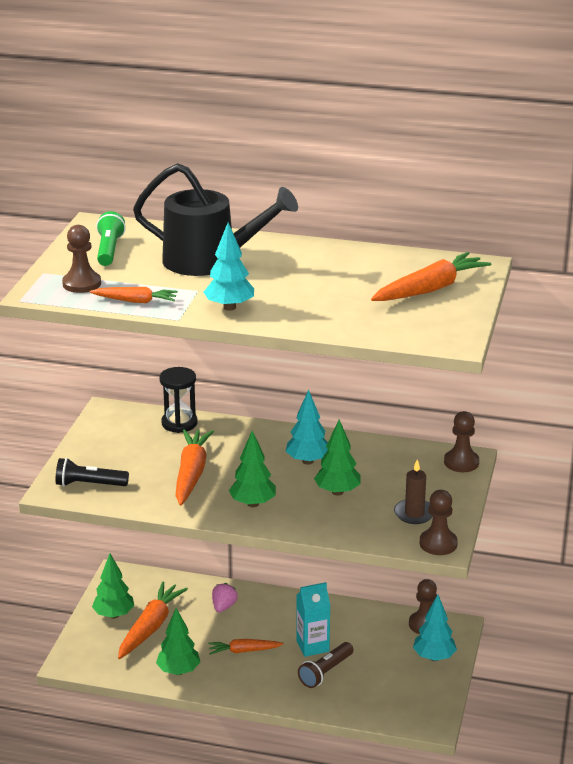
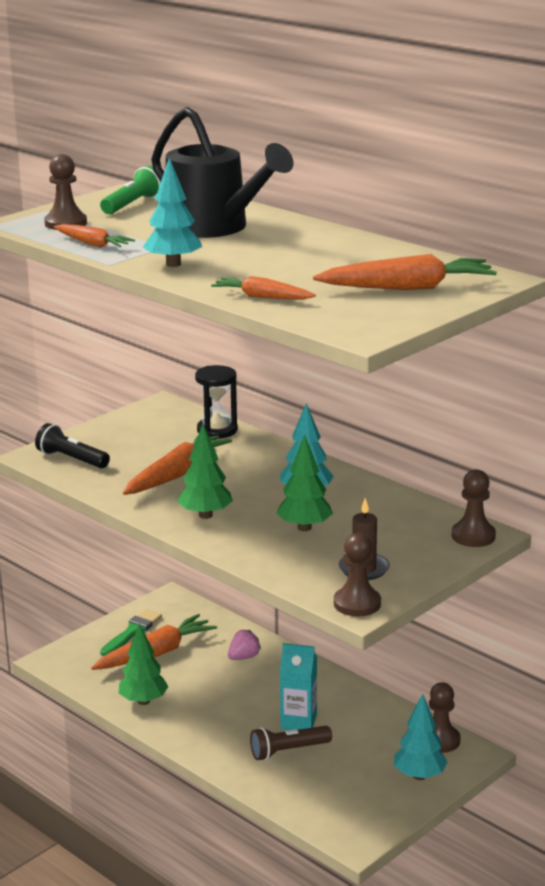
camera: 30 degrees right, 5 degrees down
green tree [92,554,134,619] -> green brush [100,609,162,656]
orange carrot [208,639,284,655] -> orange carrot moved to [211,276,316,299]

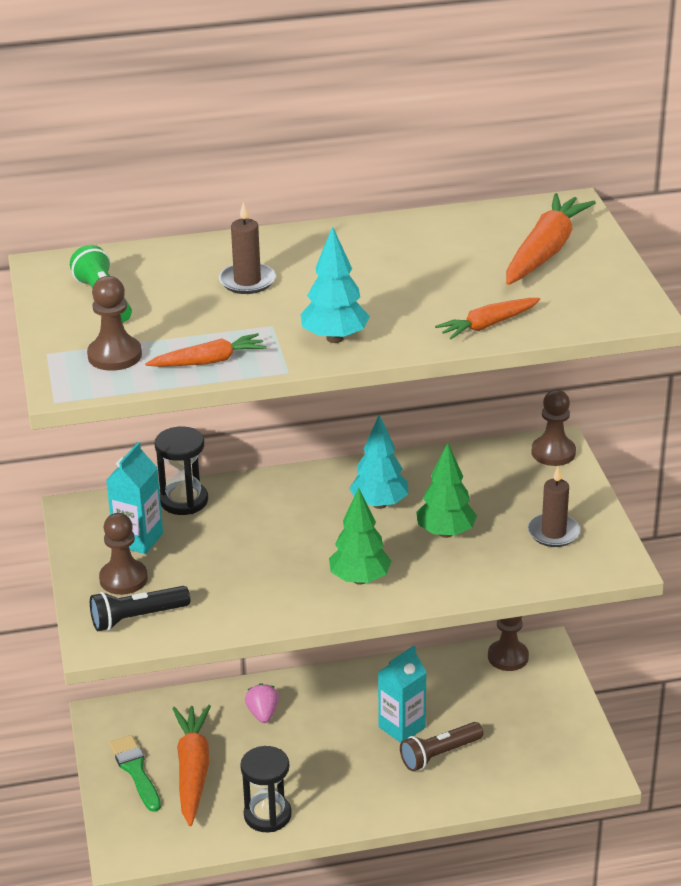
camera: 55 degrees left, 10 degrees up
green tree [118,623,169,705] -> black hourglass [240,746,292,832]
orange carrot [123,436,232,495] -> none
black watering can [151,107,294,238] -> brown candle [219,202,276,294]
brown flashlight [250,726,332,760] -> brown flashlight turned 45 degrees clockwise [400,722,483,771]
brown pawn [334,533,381,617] -> brown pawn moved to [99,513,148,595]
turquoise tree [394,693,448,780] -> none
none -> turquoise carton [106,442,163,554]

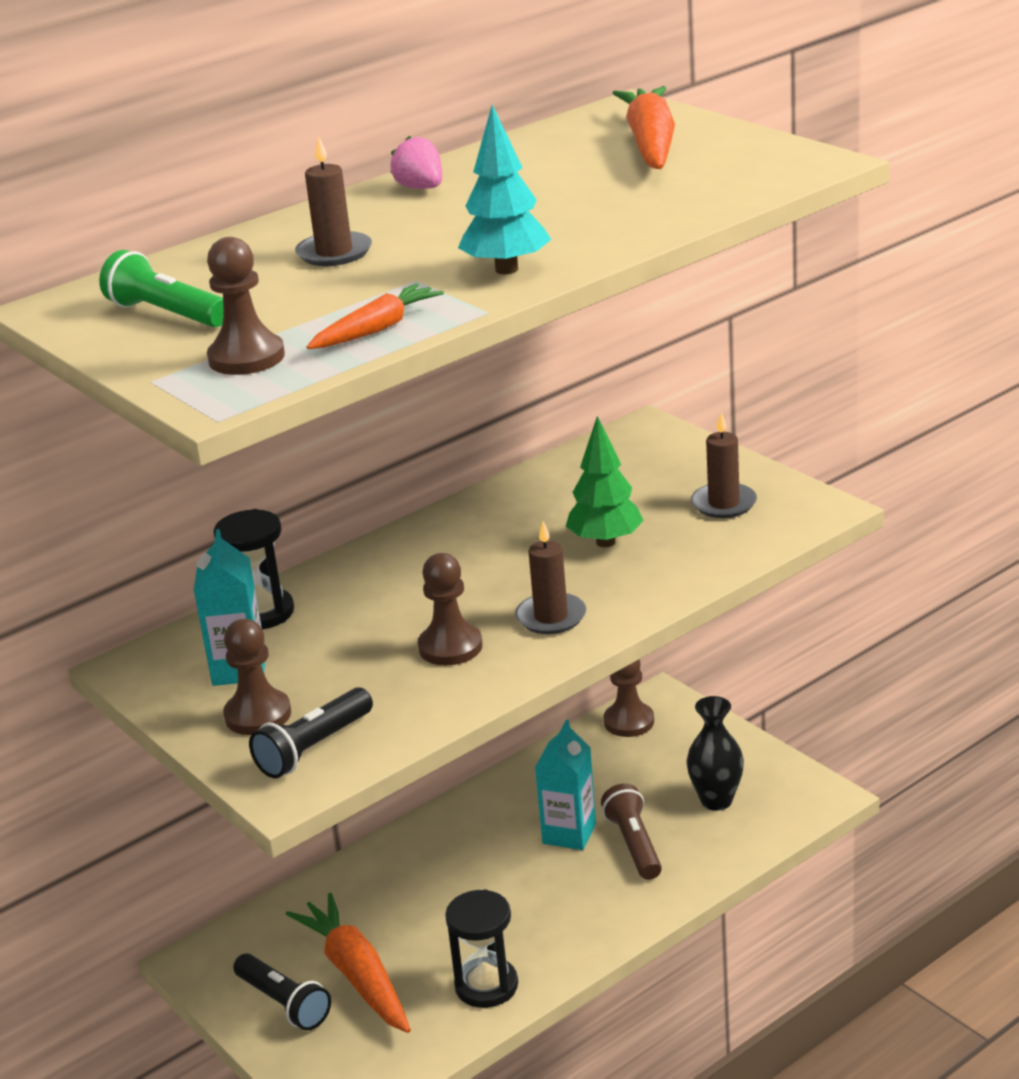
camera: 25 degrees left, 5 degrees down
green brush [109,735,161,812] -> black flashlight [233,953,331,1031]
pink strawberry [245,683,279,723] -> pink strawberry moved to [390,136,442,189]
green tree [329,488,392,585] -> brown candle [515,521,586,634]
turquoise tree [349,415,408,509] -> none
brown flashlight [400,722,483,771] -> brown flashlight turned 135 degrees clockwise [601,783,662,880]
orange carrot [435,298,540,339] -> none
brown pawn [532,390,576,466] -> brown pawn moved to [418,553,483,665]
none -> black vase [687,696,744,811]

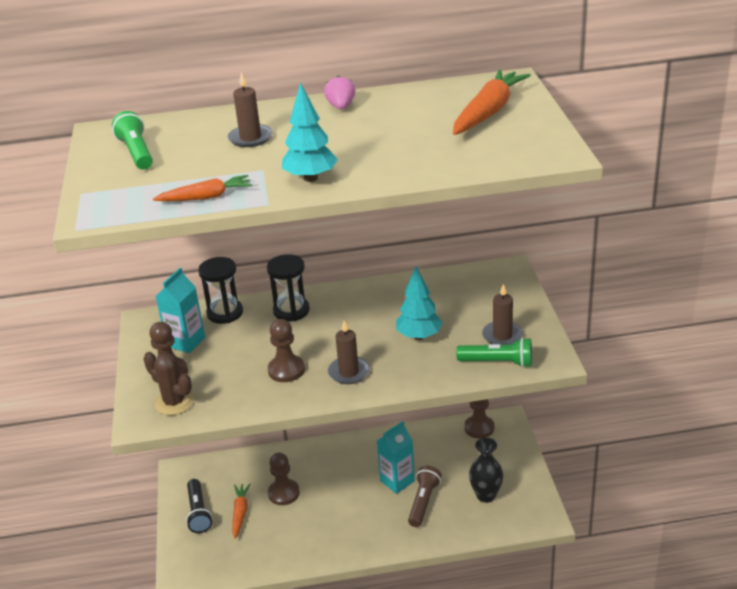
camera: 30 degrees right, 5 degrees up
brown pawn [207,237,285,375] -> brown pawn moved to [268,453,300,505]
black flashlight [249,687,373,778] -> brown cactus [144,352,194,415]
orange carrot [286,893,411,1033] -> orange carrot [232,484,251,539], size x0.59
black hourglass [445,889,518,1008] -> black hourglass moved to [267,254,310,322]
green tree [566,416,644,547] -> turquoise tree [396,266,442,340]
none -> green flashlight [456,337,532,368]

